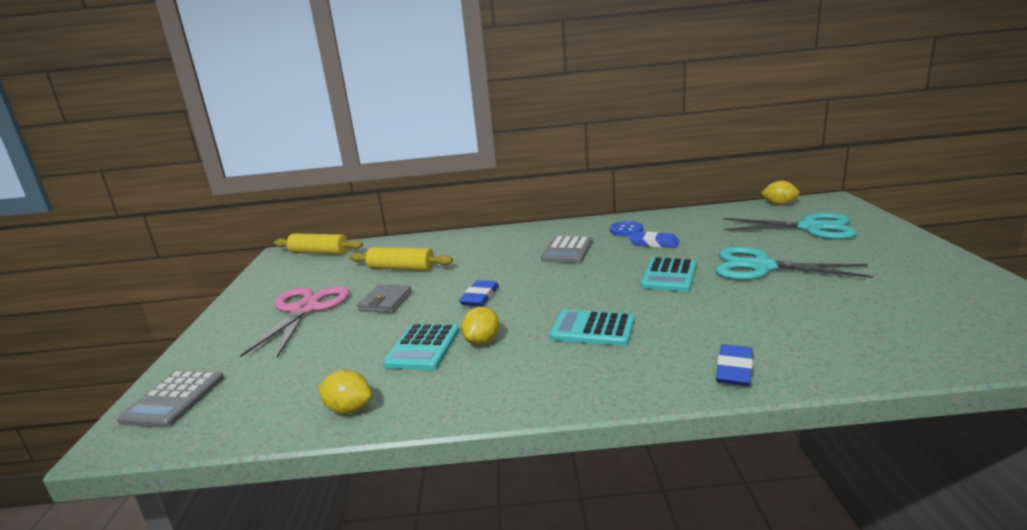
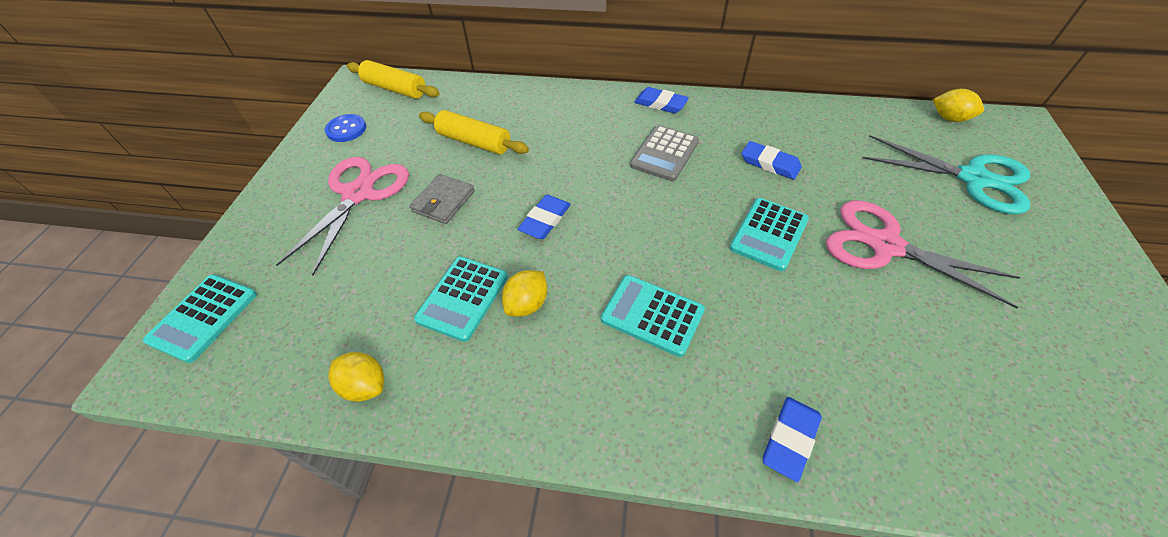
camera: 10 degrees right, 30 degrees up
grey calculator [117,370,224,428] -> turquoise calculator [143,274,257,363]
blue button [610,221,643,236] -> blue button moved to [325,114,366,142]
turquoise scissors [715,246,873,280] -> pink scissors [826,200,1021,308]
none -> blue eraser [634,87,689,113]

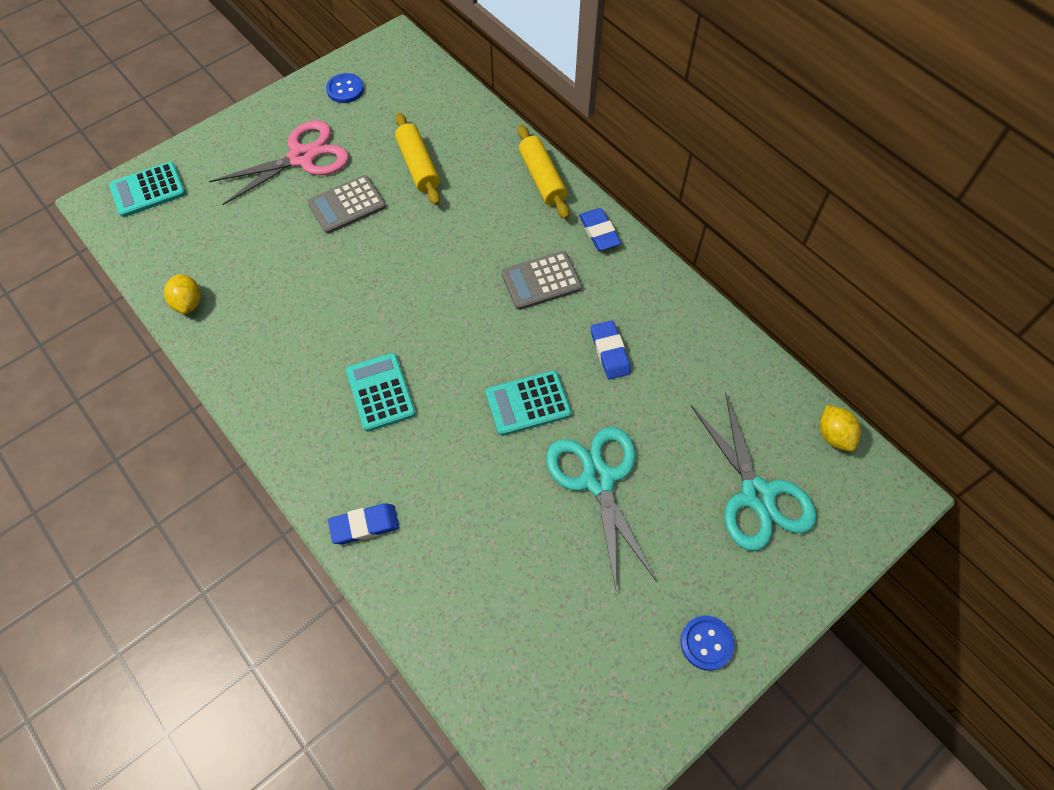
camera: 40 degrees right, 10 degrees up
yellow rolling pin [347,60,439,99] -> yellow rolling pin moved to [518,125,569,219]
grey wallet [410,174,475,224] -> grey calculator [307,175,386,234]
turquoise calculator [414,256,508,342] -> none
yellow lemon [502,270,547,316] -> none
blue eraser [517,195,571,239] -> none
pink scissors [826,200,1021,308] -> turquoise scissors [546,427,656,589]
none -> blue button [680,616,735,671]

